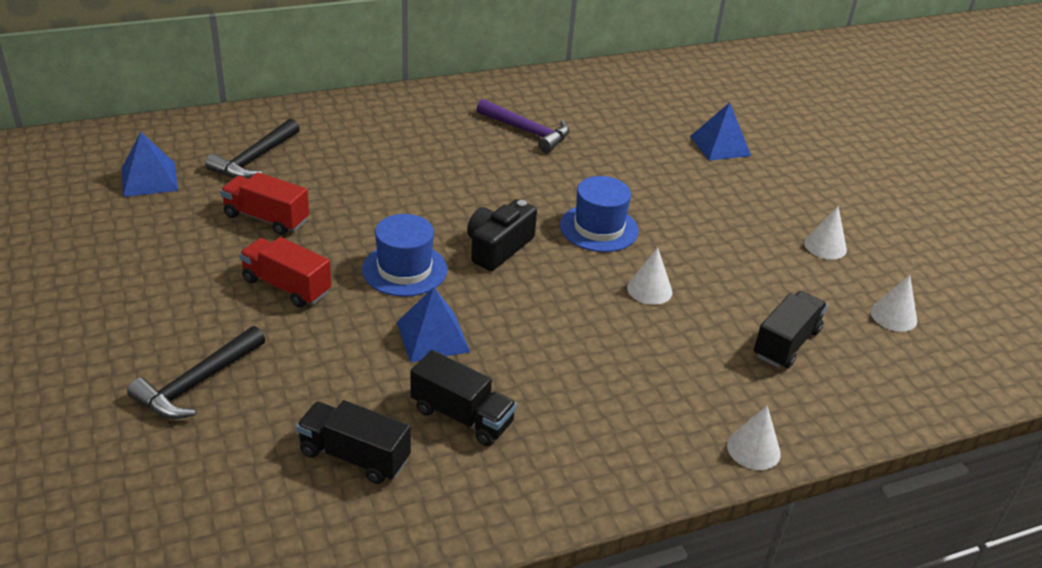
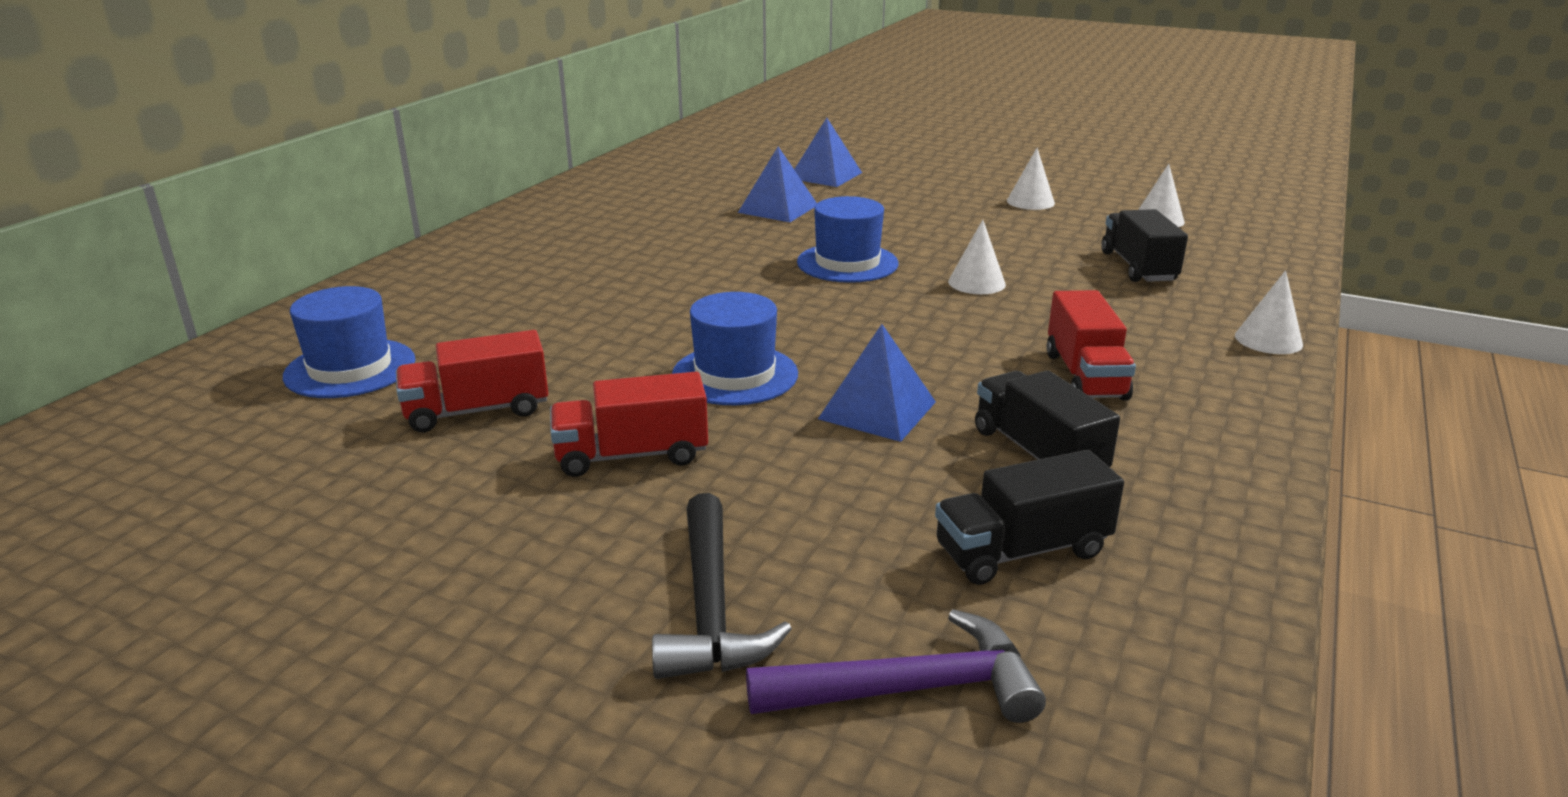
camera: 40 degrees left, 10 degrees down
blue pyramid [122,131,178,197] -> blue pyramid moved to [738,146,817,222]
black hammer [205,119,300,179] -> blue hat [283,286,416,398]
black truck [410,350,517,446] -> black truck turned 105 degrees counterclockwise [975,370,1120,467]
black camera [467,199,537,271] -> none
purple hammer [477,99,569,153] -> purple hammer moved to [746,609,1046,723]
none -> red truck [1046,290,1136,401]

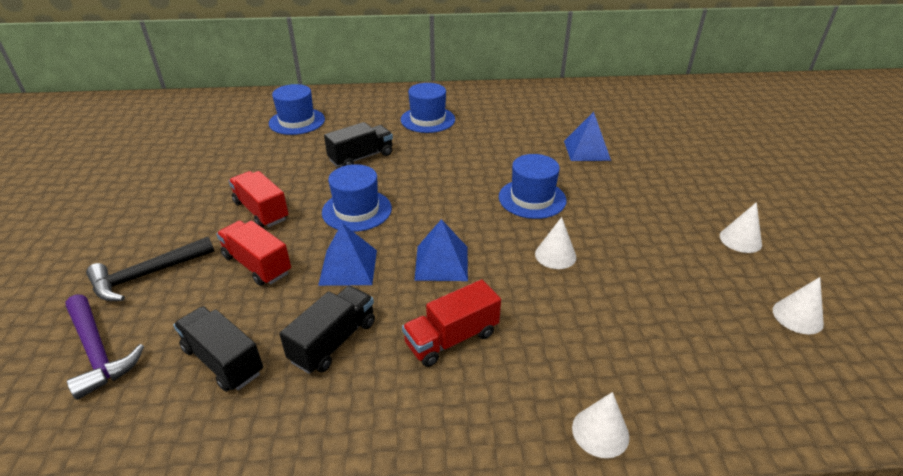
camera: 60 degrees right, 10 degrees up
red truck [396,330,549,432] -> red truck moved to [216,221,291,286]
blue pyramid [794,118,862,187] -> blue pyramid moved to [414,219,468,281]
black truck [1101,209,1188,282] -> black truck moved to [324,122,393,167]
none -> blue hat [401,83,455,133]

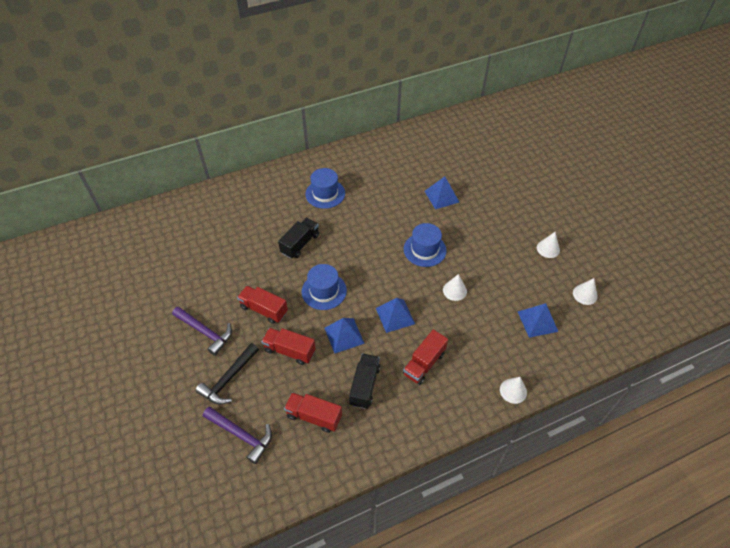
camera: 20 degrees left, 15 degrees up
black truck [173,306,263,392] -> red truck [284,392,342,433]
blue hat [269,84,325,135] -> none
none -> purple hammer [172,307,232,356]
none -> blue pyramid [518,303,558,338]

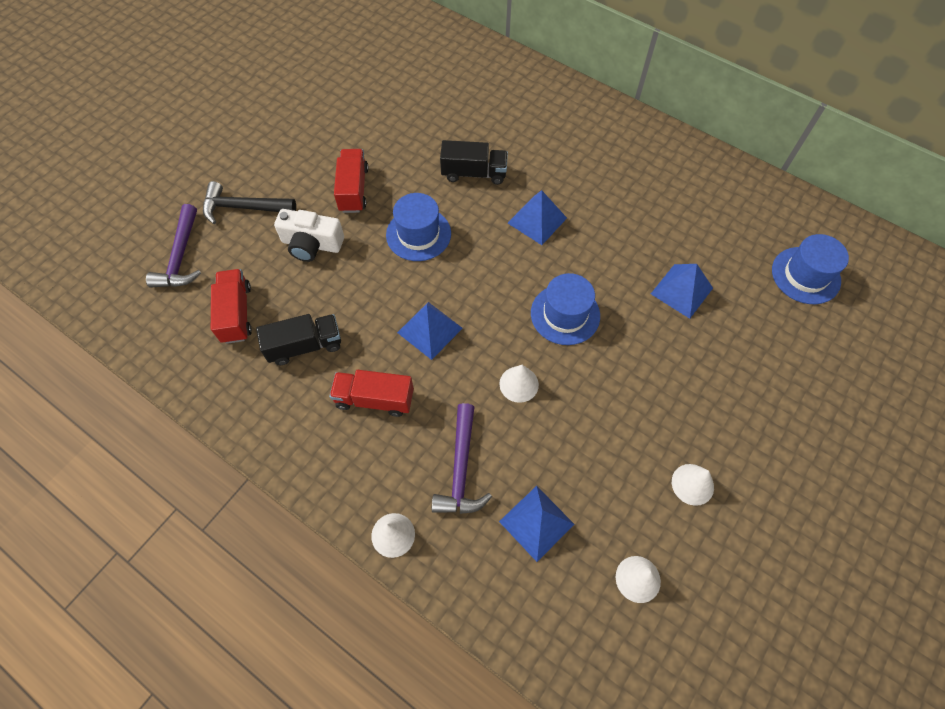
camera: 60 degrees right, 10 degrees up
purple hammer [172,307,232,356] -> purple hammer moved to [432,403,492,514]
red truck [261,328,316,365] -> white camera [274,209,344,262]
blue hat [305,168,345,209] -> blue hat moved to [772,234,849,304]
blue pyramid [325,318,365,354] -> blue pyramid moved to [508,190,567,245]

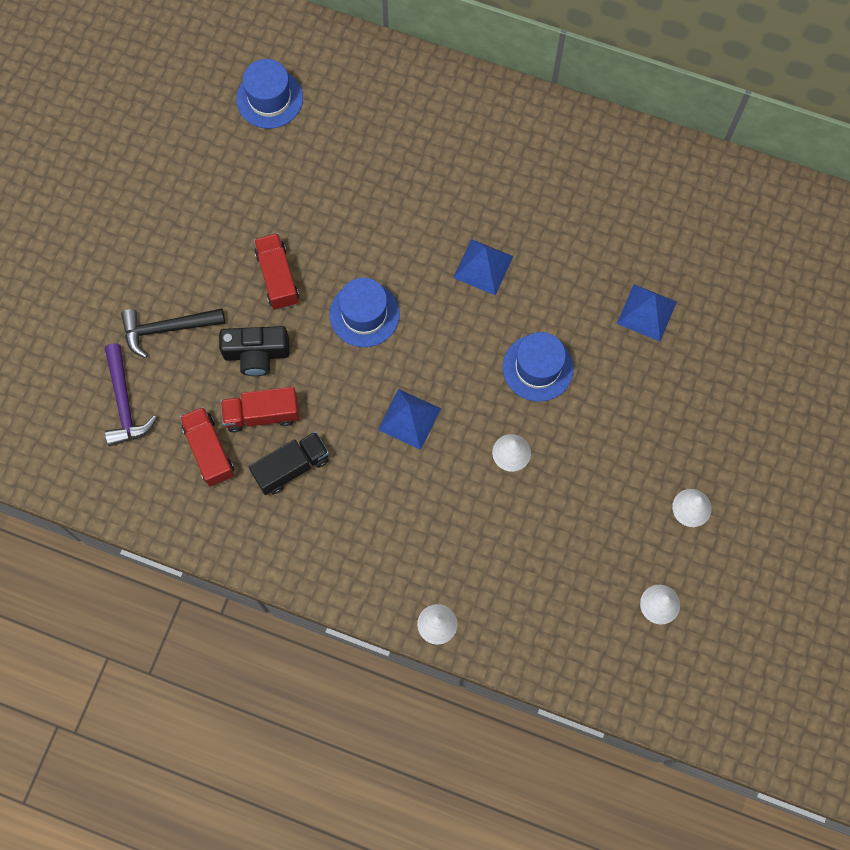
camera: 15 degrees left, 10 degrees up
white camera [274,209,344,262] -> black camera [219,326,290,376]
red truck [329,370,414,417] -> red truck moved to [221,387,299,432]
purple hammer [432,403,492,514] -> none
black truck [440,140,508,185] -> none
blue pyramid [499,486,575,562] -> none
blue hat [772,234,849,304] -> blue hat moved to [236,59,303,129]

